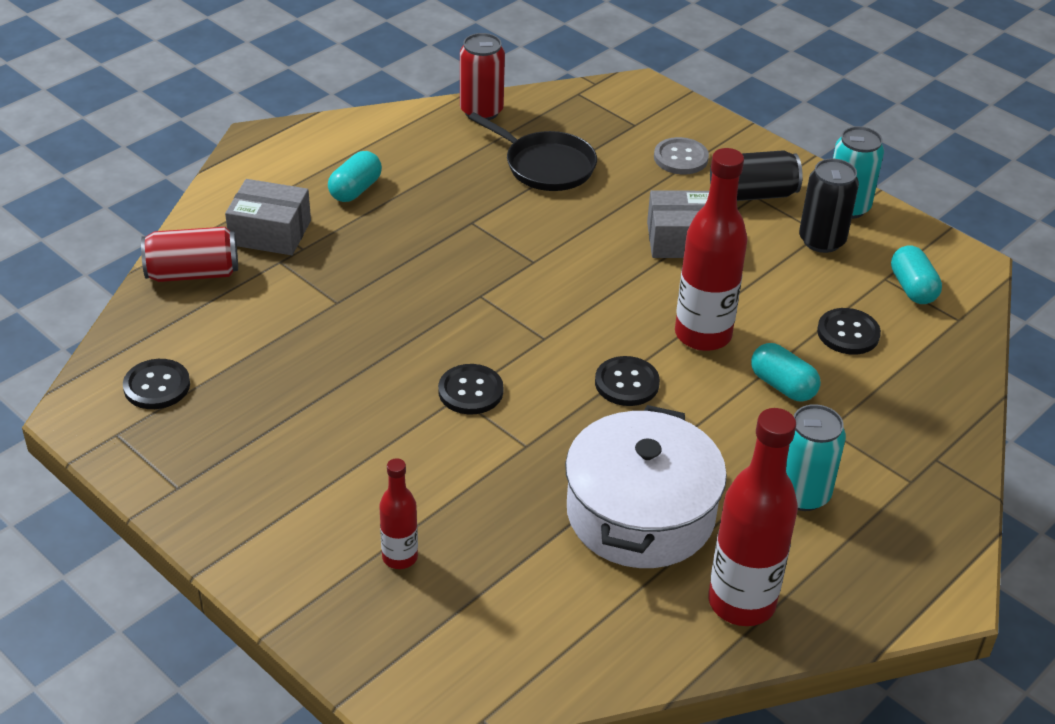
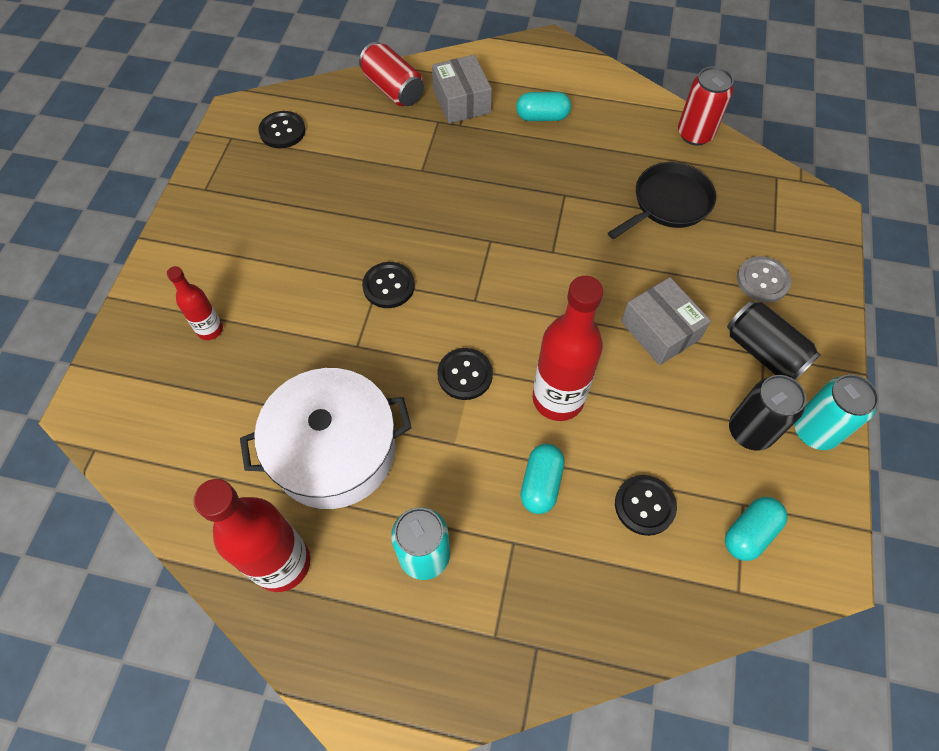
camera: 60 degrees right, 20 degrees up
black pan [468,112,597,191] -> black pan turned 135 degrees counterclockwise [608,162,716,239]

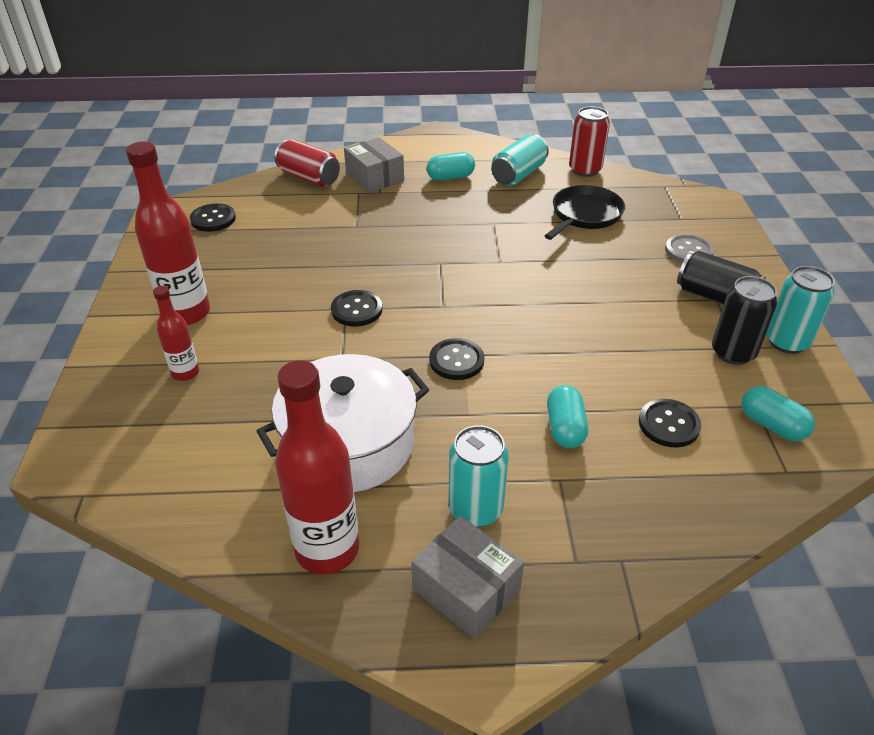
camera: 15 degrees left, 20 degrees down
red bottle [532,276,603,421] -> red bottle moved to [126,141,210,325]
grey box [621,277,711,365] -> grey box moved to [411,516,524,639]
turquoise capsule [725,497,787,561] -> turquoise capsule turned 75 degrees counterclockwise [742,386,815,441]
none -> turquoise can [491,134,549,186]

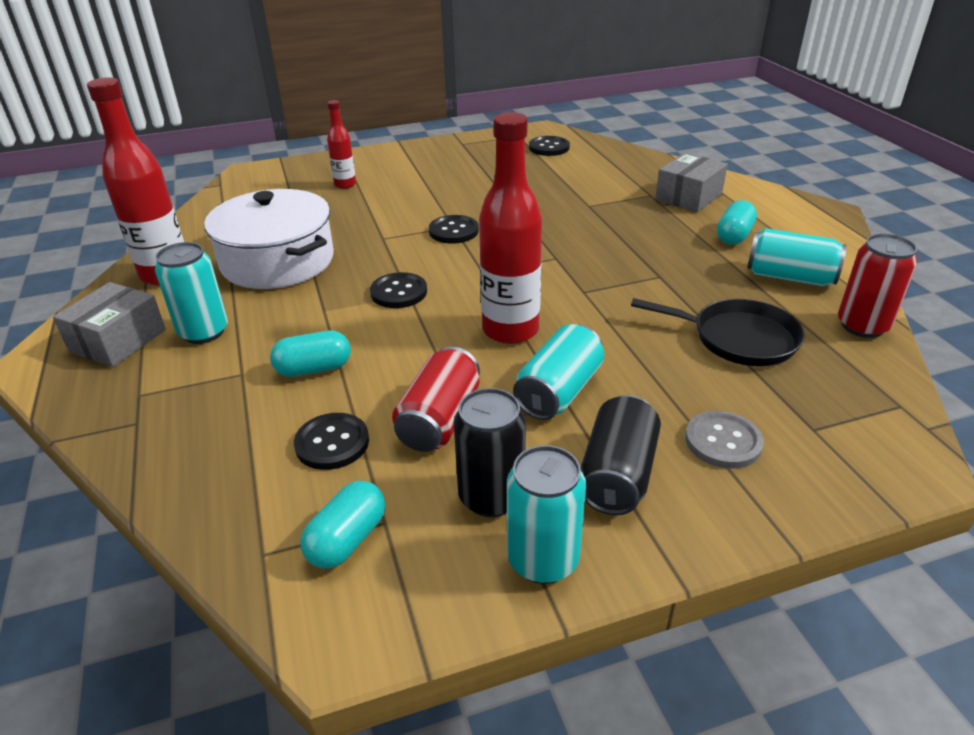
camera: 75 degrees right, 5 degrees down
red bottle [126,141,210,325] -> red bottle moved to [479,112,542,344]
red can [274,139,340,187] -> red can moved to [392,346,480,452]
turquoise capsule [427,152,475,181] -> turquoise capsule turned 60 degrees clockwise [717,200,757,245]
none -> turquoise can [513,324,604,420]

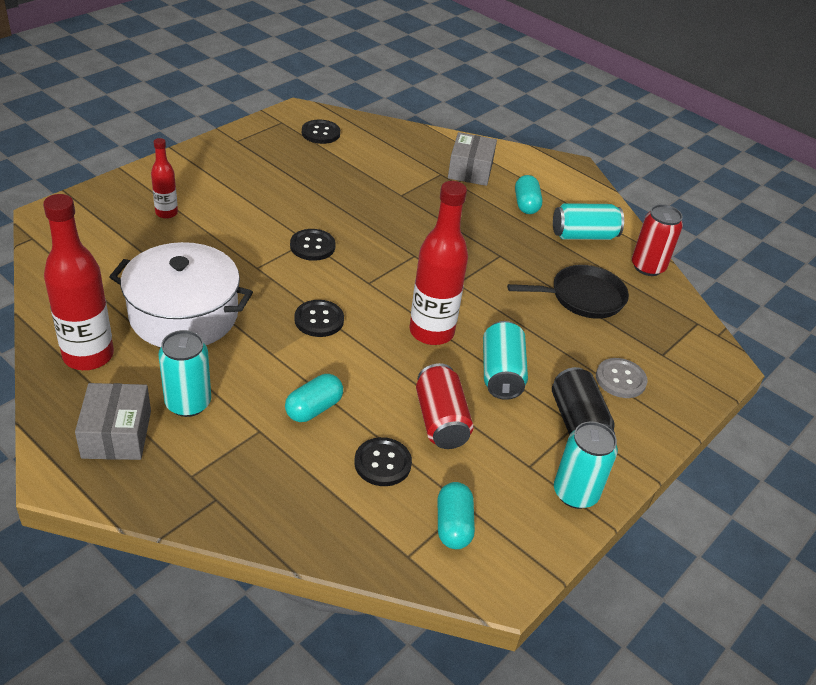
camera: 35 degrees left, 5 degrees up
black can [454,388,526,517] -> none

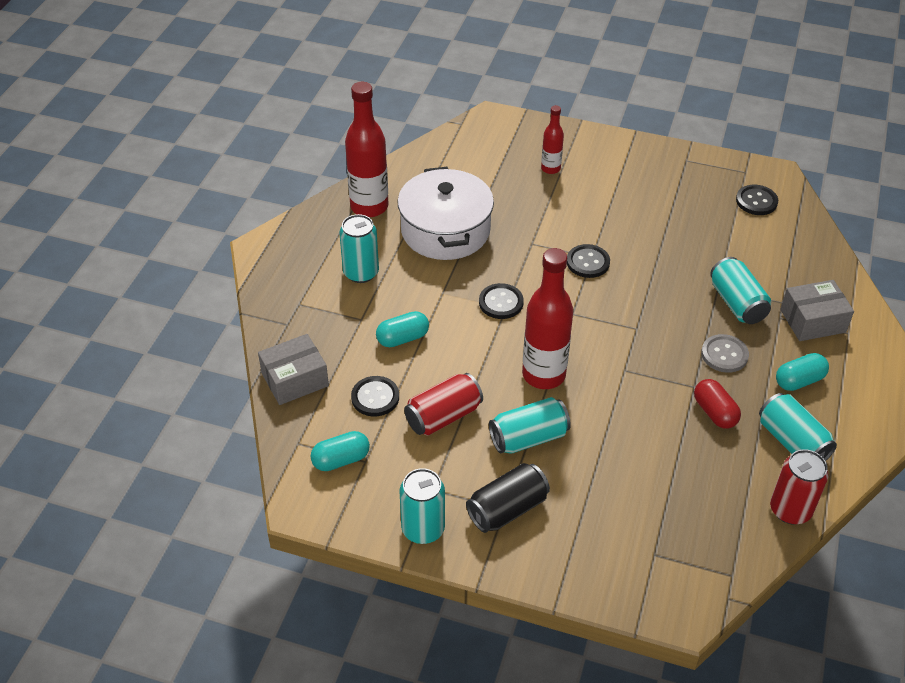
camera: 70 degrees right, 5 degrees up
grey box [75,383,151,460] -> grey box moved to [258,334,329,405]
turquoise capsule [285,374,343,422] -> turquoise capsule turned 45 degrees counterclockwise [376,311,429,347]
black pan [507,265,629,319] -> none
grey button [596,358,647,398] -> grey button moved to [701,334,749,373]
none -> red capsule [694,379,741,429]
none -> turquoise can [710,257,771,324]

